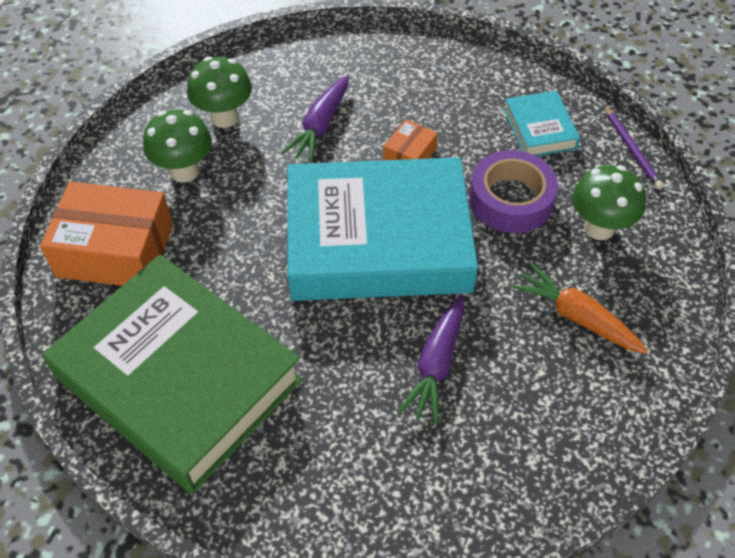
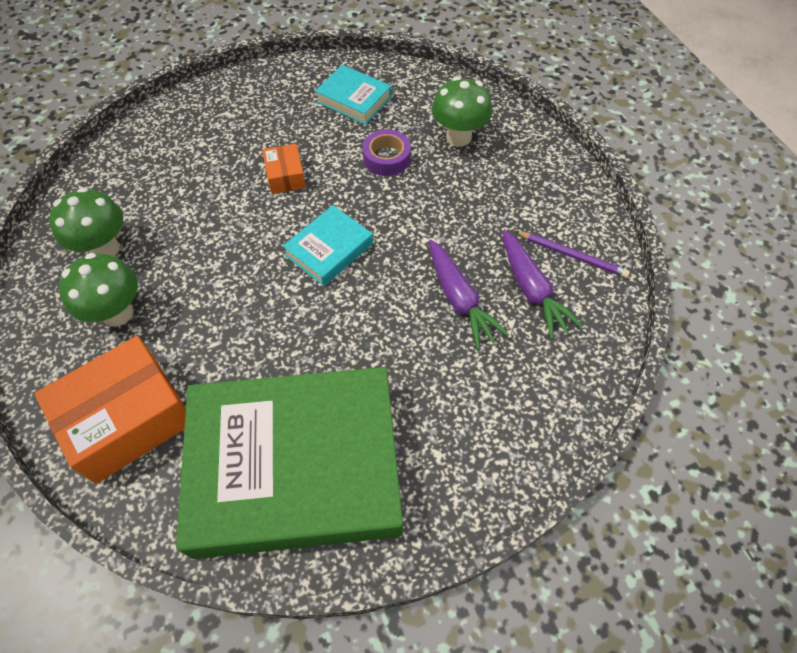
camera: 45 degrees left, 5 degrees up
purple carrot [281,76,349,163] -> purple carrot moved to [502,230,583,339]
turquoise book [287,157,478,301] -> turquoise book [283,205,373,286], size x0.43
purple tape [469,150,558,233] -> purple tape [363,130,411,176], size x0.64
orange carrot [511,263,648,354] -> none
purple pencil [604,105,663,189] -> purple pencil moved to [515,231,630,278]

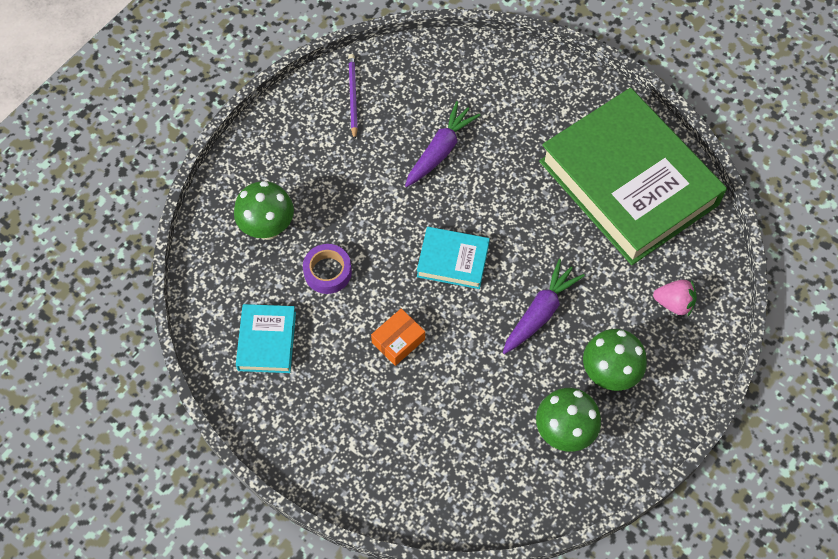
camera: 120 degrees left, 5 degrees up
orange box [34,336,186,484] -> pink strawberry [653,280,697,316]
purple carrot [502,230,583,339] -> purple carrot moved to [503,259,585,354]

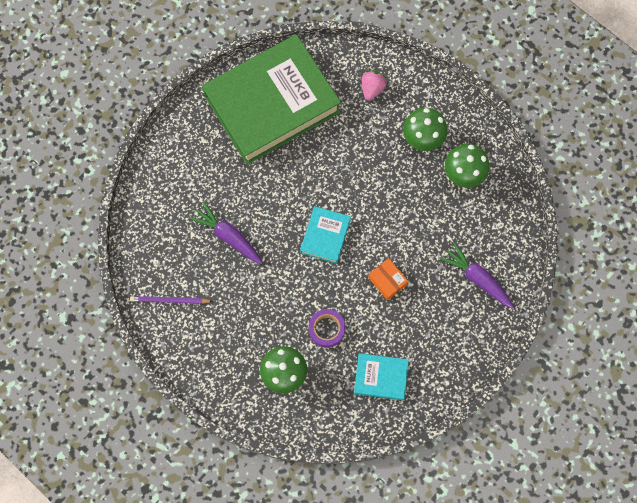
camera: 85 degrees left, 10 degrees up
purple carrot [503,259,585,354] -> purple carrot moved to [440,242,515,309]

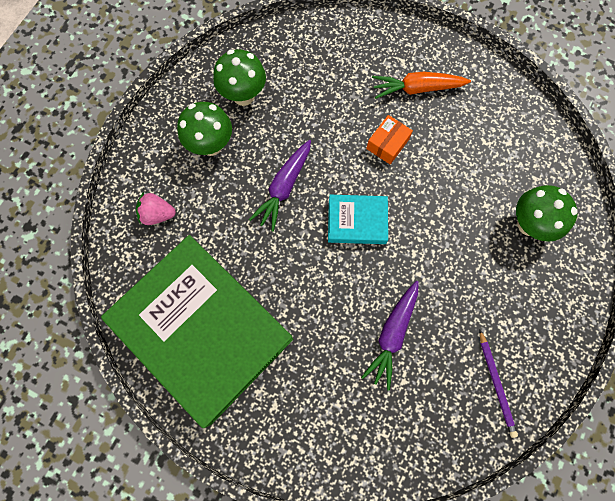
camera: 105 degrees left, 0 degrees up
purple tape [309,309,345,347] -> none
turquoise book [354,353,409,400] -> none
purple carrot [440,242,515,309] -> purple carrot moved to [249,140,311,232]
none -> orange carrot [372,72,471,99]

